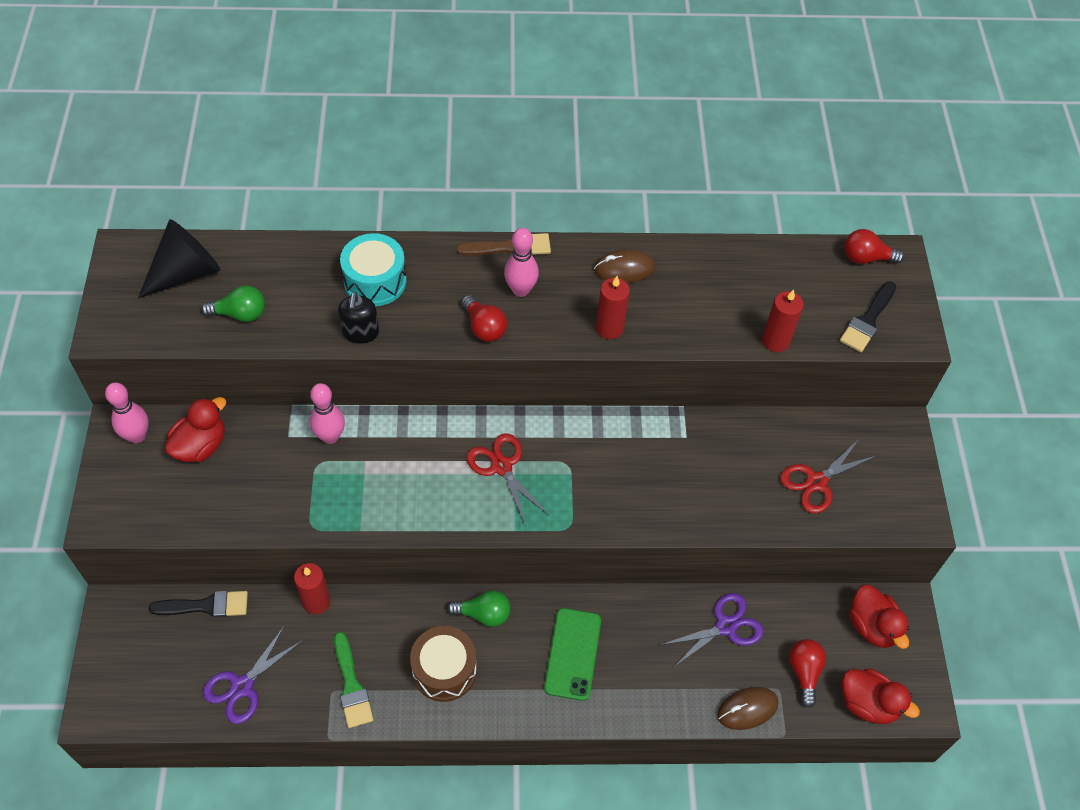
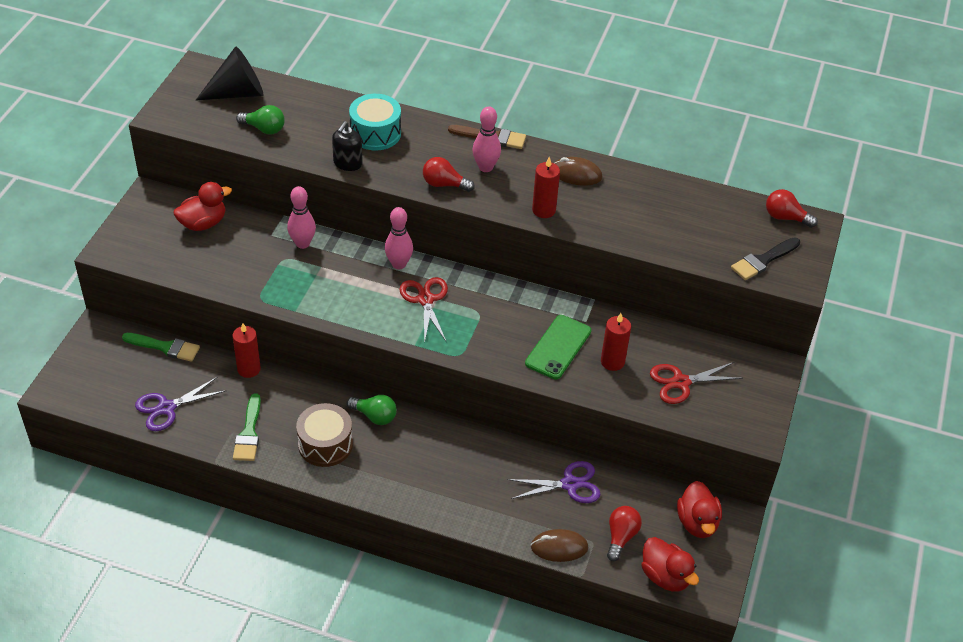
camera: 20 degrees right, 10 degrees down
pink bowling pin [105,382,149,443] -> pink bowling pin moved to [385,207,413,269]
black brush [149,591,248,618] -> green brush [122,333,200,362]
red light bulb [461,295,507,342] -> red light bulb turned 120 degrees clockwise [423,157,475,192]
green phone [544,608,601,701] -> green phone moved to [525,315,591,379]
red candle [762,289,804,352] -> red candle moved to [601,313,631,371]

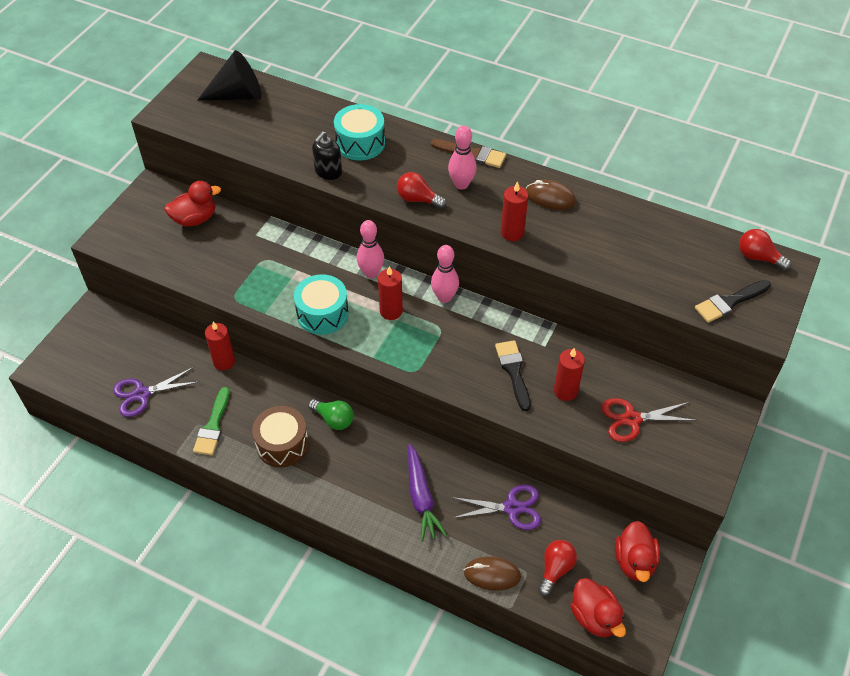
camera: 10 degrees right, 5 degrees up
green brush [122,333,200,362] -> none
green light bulb [236,105,285,134] -> none
pink bowling pin [287,186,316,249] -> pink bowling pin moved to [431,245,459,303]
red scissors [399,277,448,344] -> red candle [378,266,403,320]
green phone [525,315,591,379] -> black brush [495,340,531,411]
none -> turquoise drum [294,274,349,335]
none -> purple carrot [408,444,447,541]

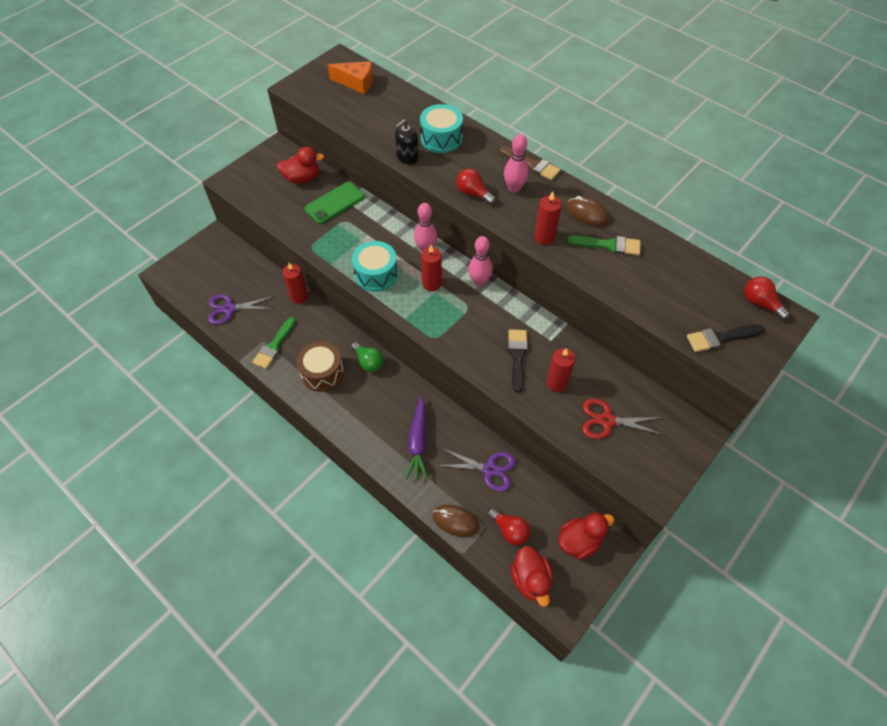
camera: 15 degrees right, 5 degrees up
black cone [197,50,261,101] -> orange cheese [328,61,373,94]
red light bulb [538,540,577,596] -> red light bulb turned 90 degrees clockwise [488,507,531,546]
red duck [615,521,660,582] -> red duck turned 135 degrees counterclockwise [558,513,614,559]
none -> green phone [304,182,365,224]
none -> green brush [567,235,641,256]

